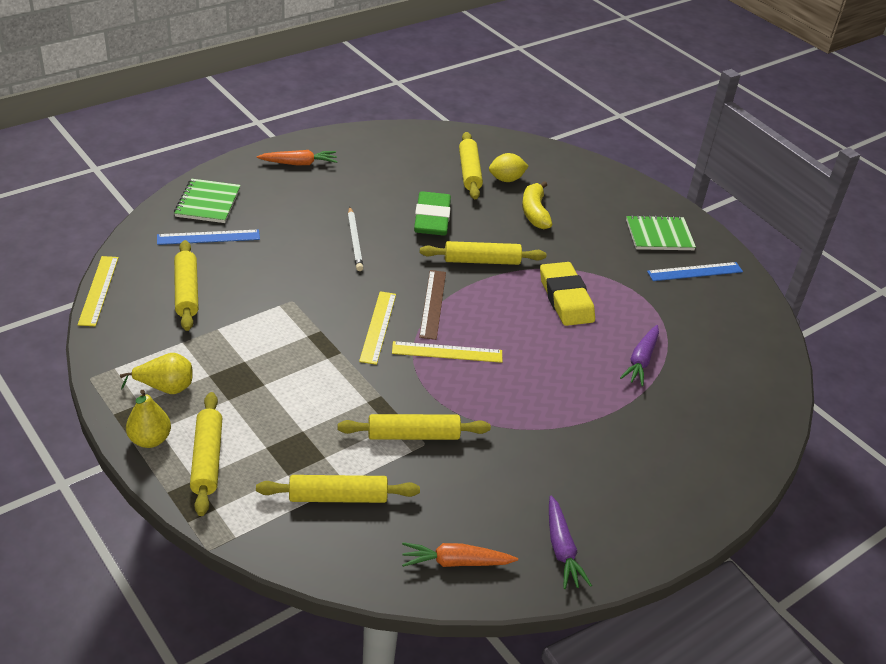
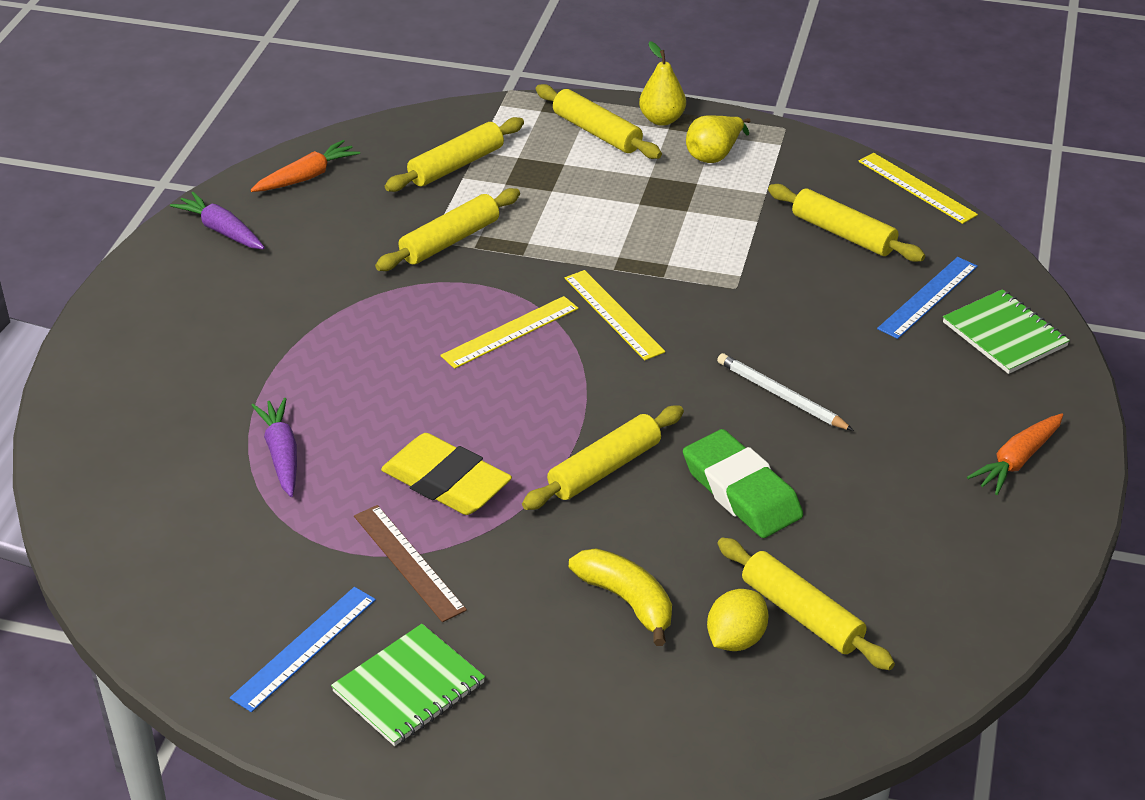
camera: 145 degrees right, 0 degrees up
brown ruler [419,270,446,340] -> brown ruler moved to [354,505,467,622]

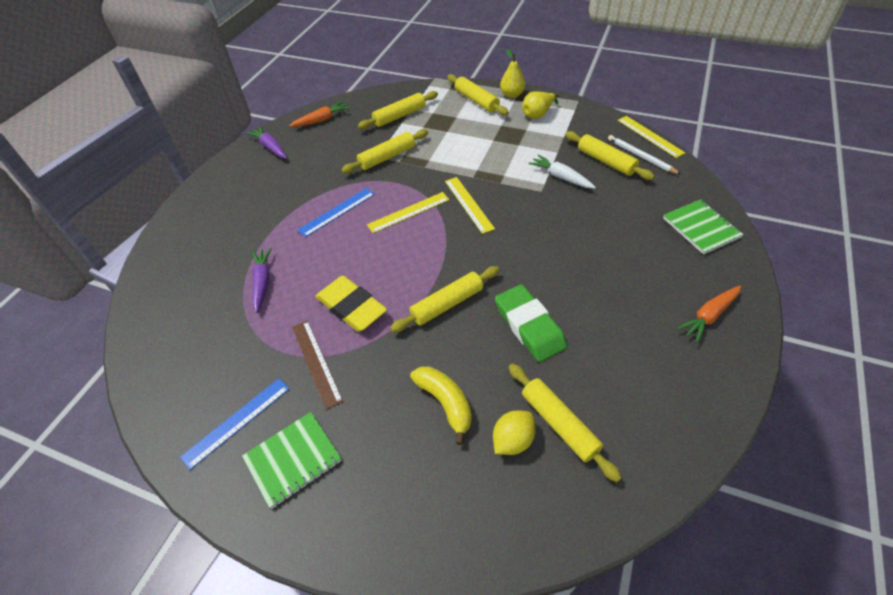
camera: 10 degrees right, 10 degrees up
white pencil [717,353,854,431] -> white pencil moved to [608,135,681,175]
blue ruler [877,257,978,339] -> blue ruler moved to [297,188,375,237]
none -> white carrot [529,154,596,189]

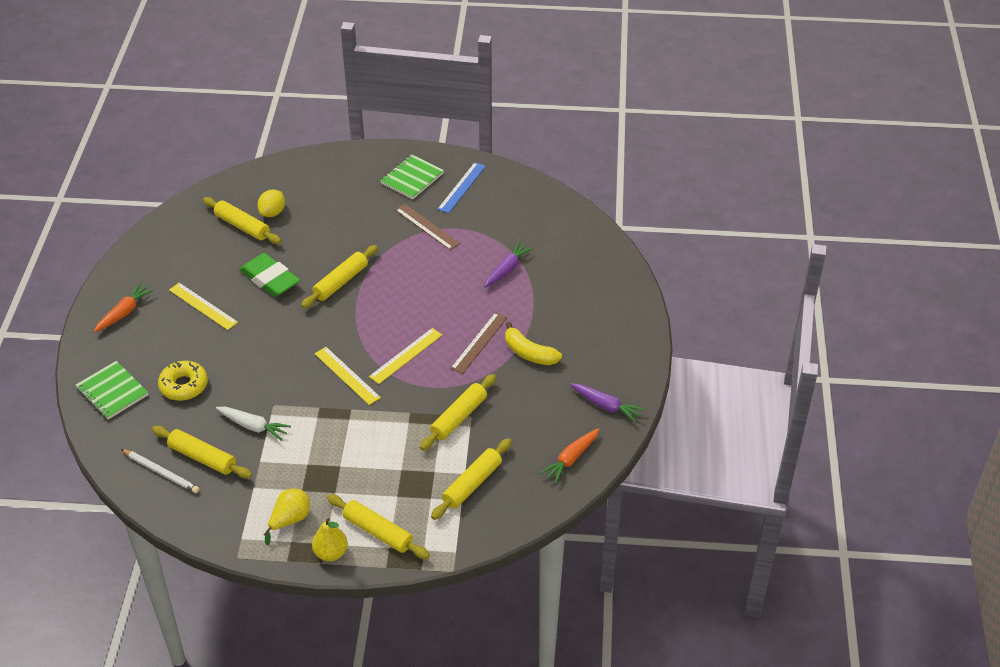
camera: 160 degrees right, 5 degrees down
purple carrot [252,247,272,313] -> purple carrot turned 120 degrees counterclockwise [484,241,534,287]
blue ruler [297,188,375,237] -> brown ruler [450,312,508,374]
yellow eraser [315,276,387,332] -> none
yellow banana [410,366,472,445] -> yellow banana moved to [505,322,562,365]
yellow ruler [618,116,685,158] -> yellow ruler moved to [169,283,238,330]
none -> yellow donut [158,361,208,401]

